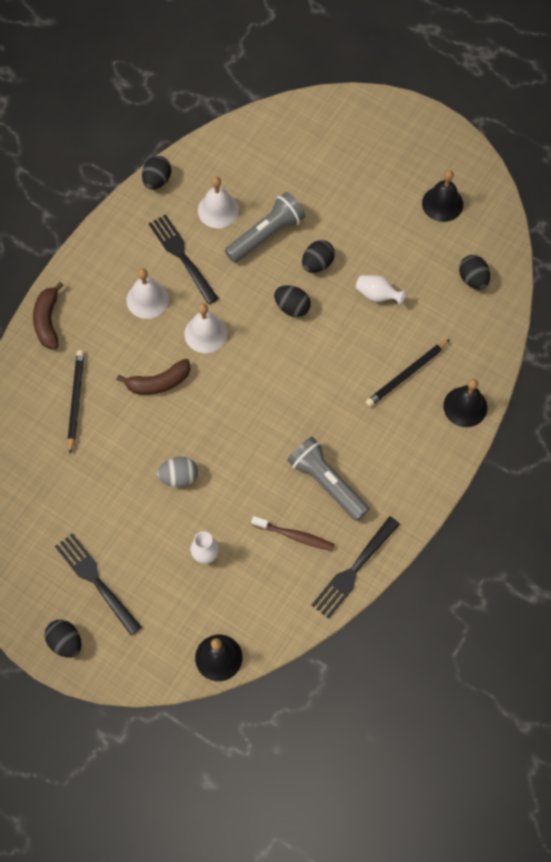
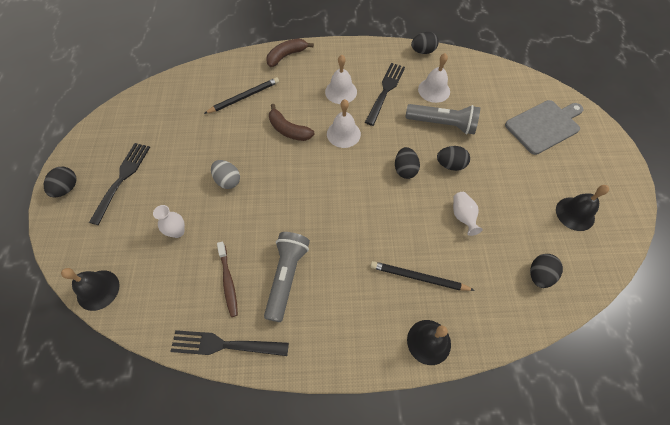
camera: 55 degrees right, 5 degrees down
none -> grey cutting board [505,100,584,155]

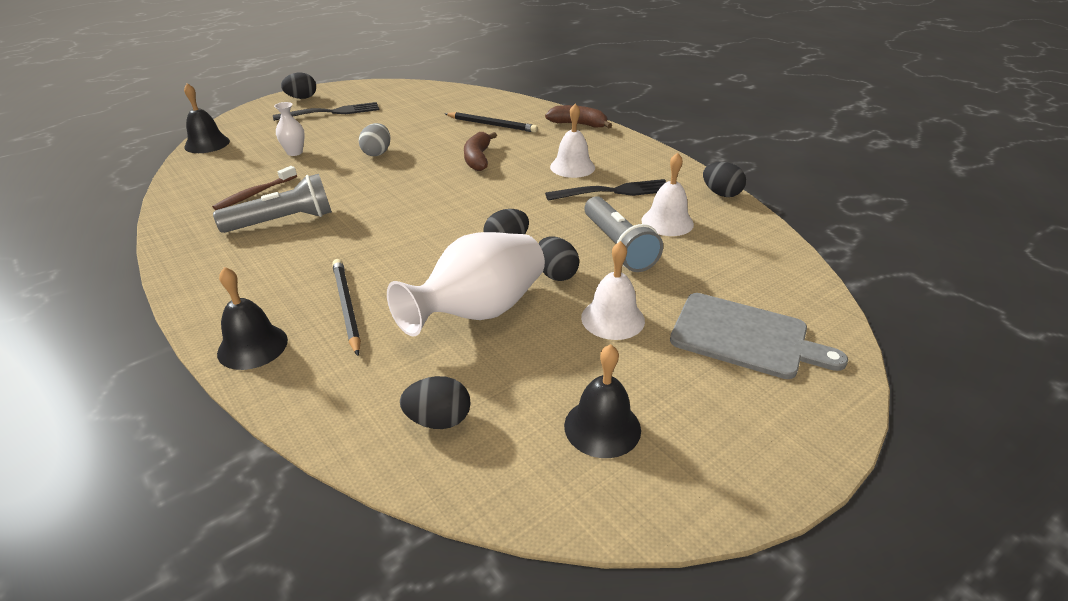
camera: 55 degrees right, 25 degrees down
black fork [170,330,289,356] -> none
white bell [327,99,361,148] -> white bell moved to [581,241,645,340]
white vase [453,192,483,236] -> white vase [387,232,545,337], size x2.19

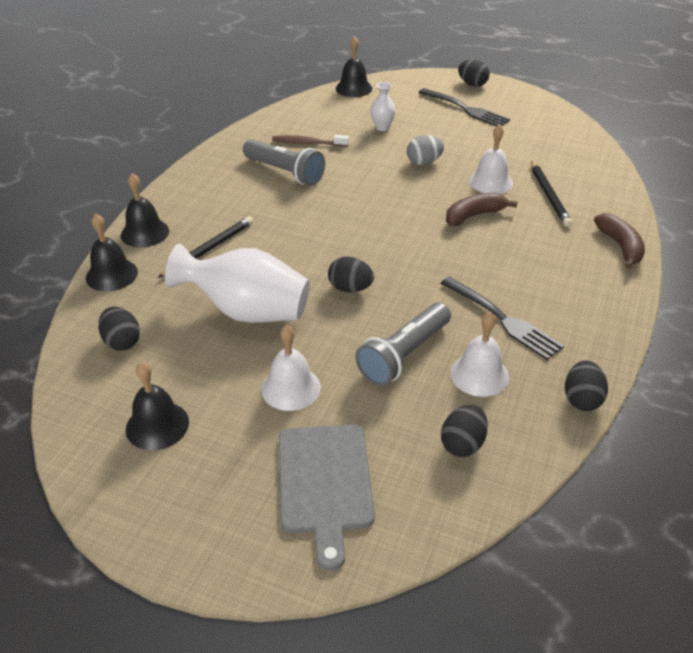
camera: 60 degrees right, 5 degrees up
black egg [538,236,579,281] -> black egg moved to [441,405,488,457]
white bell [550,104,595,178] -> white bell moved to [469,124,513,194]
none -> black bell [86,214,138,291]

